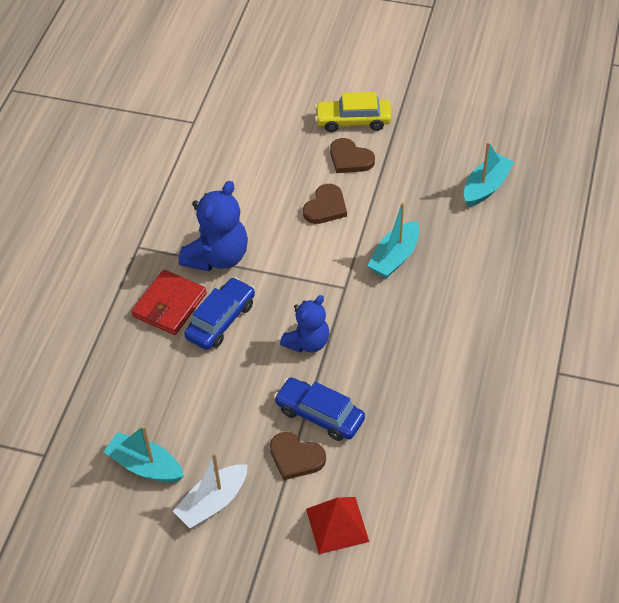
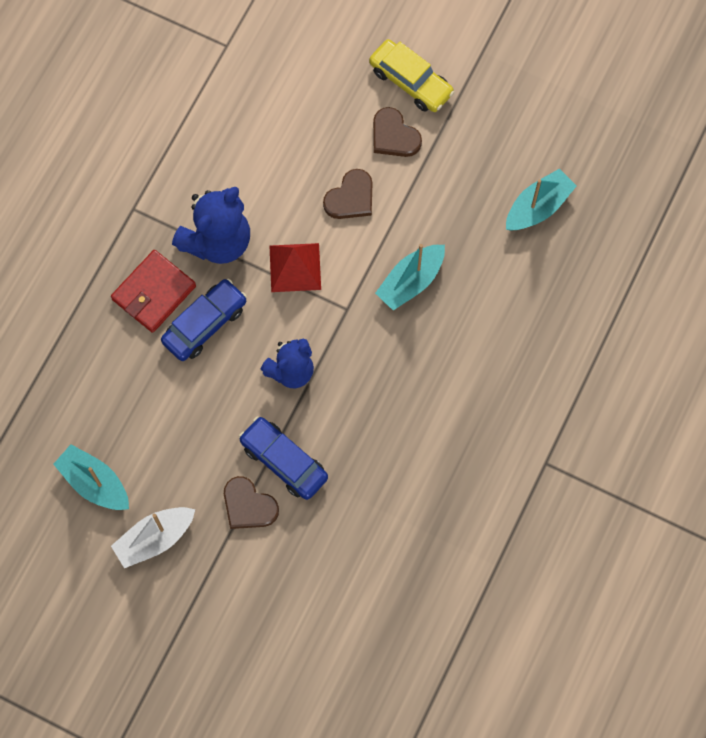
camera: 10 degrees right, 20 degrees up
red pyramid [306,497,369,554] -> red pyramid moved to [270,243,321,292]
yellow car [315,92,392,132] -> yellow car turned 150 degrees counterclockwise [369,39,455,112]

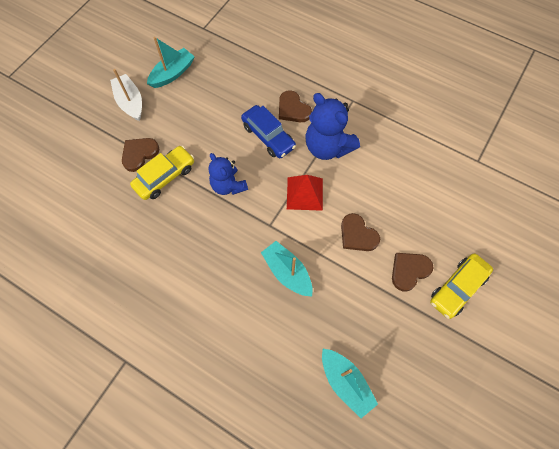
camera: 95 degrees right, 5 degrees down
red wallet [111,250,196,333] -> brown heart [279,90,312,122]
blue car [239,417,328,500] -> yellow car [130,146,194,200]

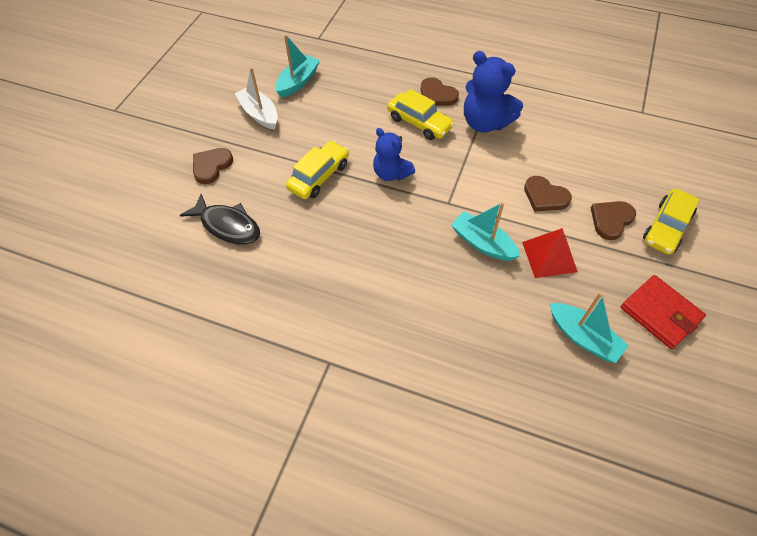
camera: 10 degrees left, 10 degrees down
brown heart [122,138,160,172] -> brown heart moved to [193,148,233,184]
blue car [241,105,296,158] -> yellow car [387,89,455,140]
red pyramid [287,175,323,211] -> red pyramid moved to [522,228,578,278]
none -> black fish [180,194,260,245]
none -> red wallet [621,275,706,349]

